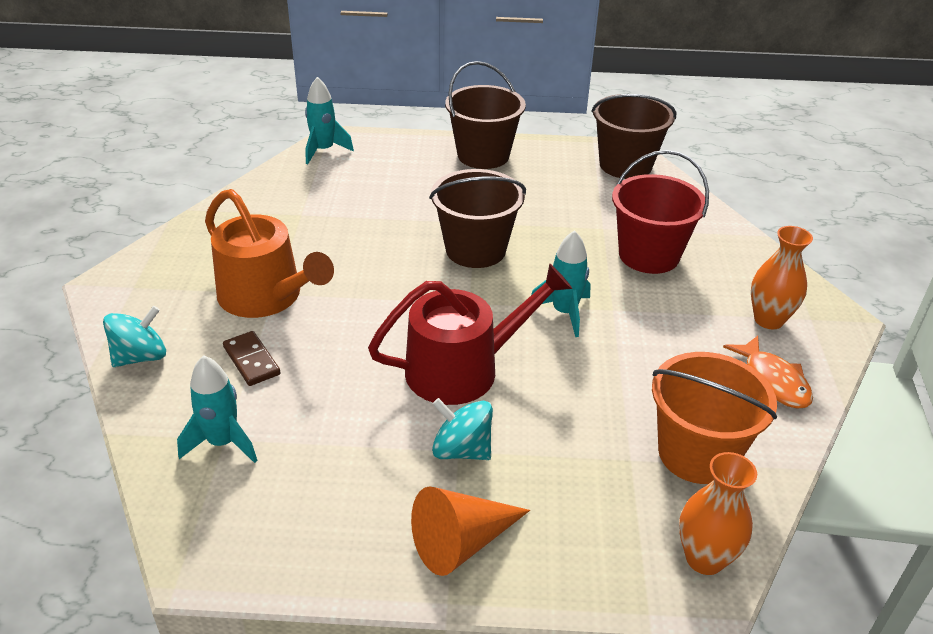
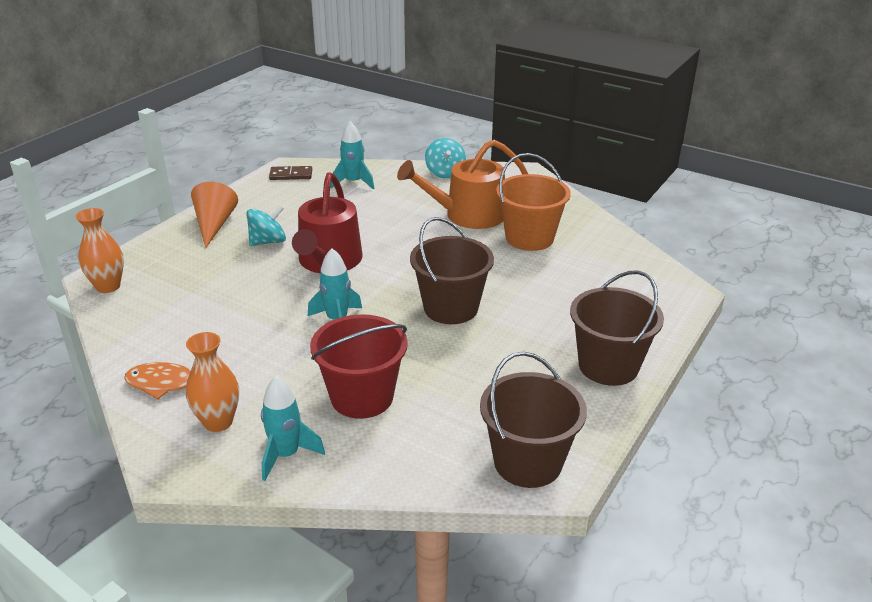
camera: 120 degrees right, 5 degrees down
brown domino [223,331,281,386] -> brown domino moved to [269,166,312,180]
turquoise rocket [305,77,354,164] -> turquoise rocket moved to [261,376,325,481]
orange bucket [652,352,777,484] -> orange bucket moved to [496,153,571,251]

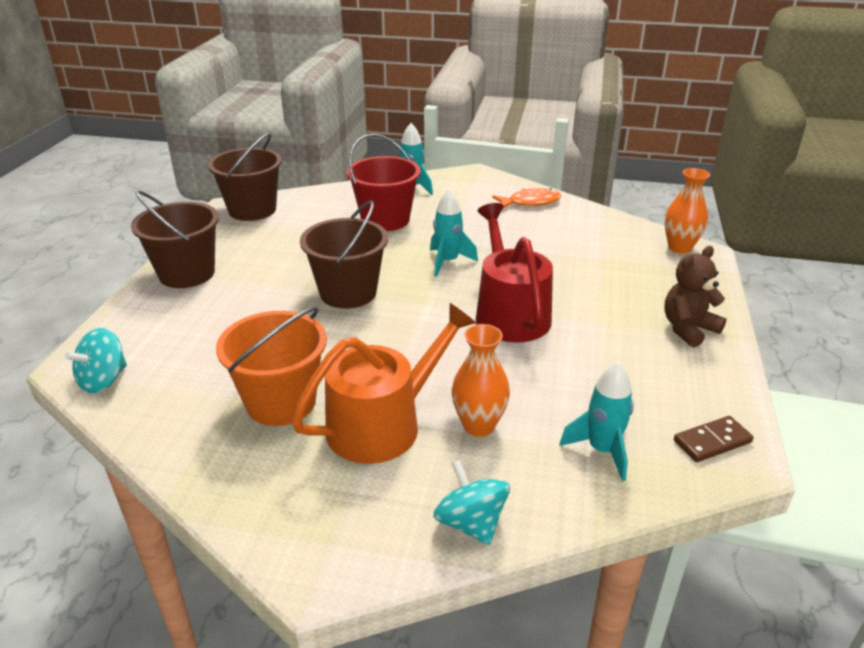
camera: 160 degrees right, 0 degrees up
orange vase [186,332,239,432] -> orange vase moved to [452,324,510,437]
orange cone [191,182,238,248] -> brown teddy bear [664,246,726,347]
turquoise spinning top [246,205,286,246] -> turquoise spinning top moved to [65,328,127,393]

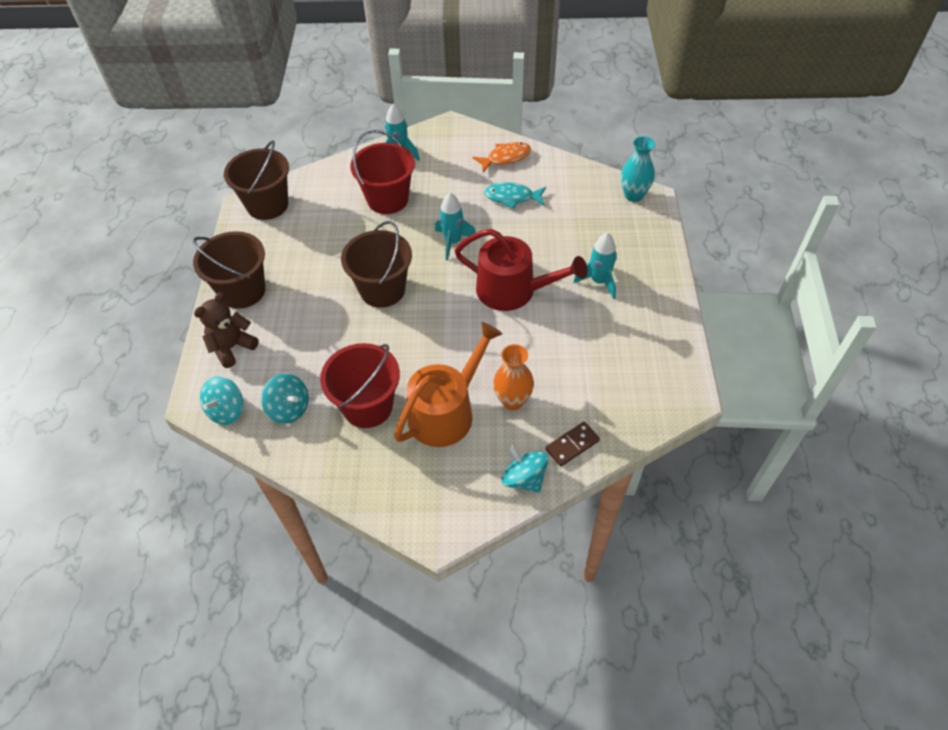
camera: 10 degrees left, 20 degrees up
orange bucket [216,307,327,426] -> red bucket [320,343,400,428]
red watering can [476,203,553,342] -> red watering can turned 135 degrees clockwise [454,229,588,311]
turquoise rocket [559,361,634,481] -> turquoise rocket moved to [573,232,617,299]
brown teddy bear [664,246,726,347] -> brown teddy bear moved to [194,292,259,368]
orange vase [665,168,710,254] -> turquoise vase [621,136,655,202]
brown domino [674,416,754,462] -> brown domino moved to [545,422,600,467]
none -> turquoise spinning top [261,374,309,424]
none -> turquoise fish [484,182,546,209]

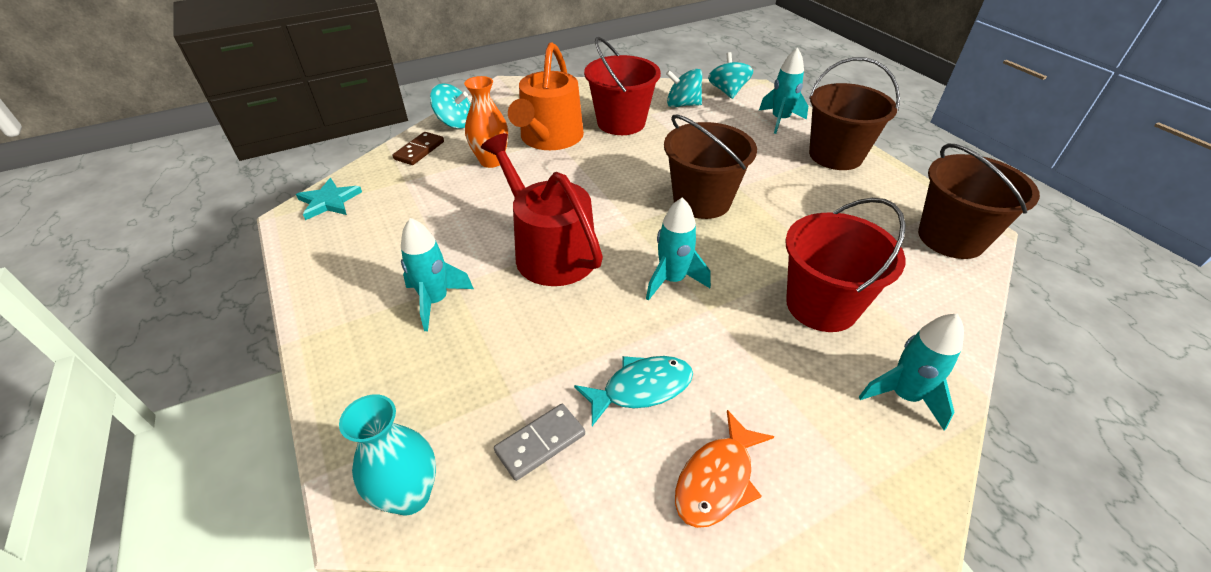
camera: 150 degrees right, 10 degrees down
brown teddy bear [194,292,259,368] -> turquoise rocket [759,47,808,134]
red watering can [454,229,588,311] -> red watering can turned 60 degrees clockwise [481,133,603,286]
none -> turquoise star [296,178,362,220]
none -> grey domino [494,404,585,481]

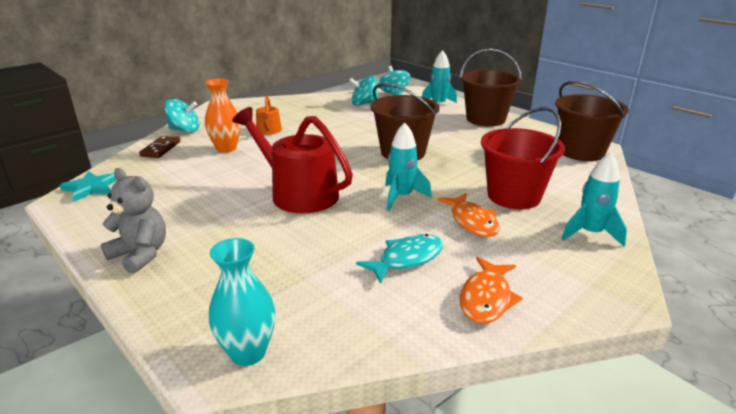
camera: 15 degrees left, 15 degrees down
turquoise rocket [401,218,474,331] -> none
grey domino [494,404,585,481] -> none
orange watering can [508,42,584,150] -> orange watering can [256,96,282,135], size x0.49
red bucket [584,37,661,135] -> none
none -> grey teddy bear [101,168,166,274]
none -> orange fish [437,193,500,237]

